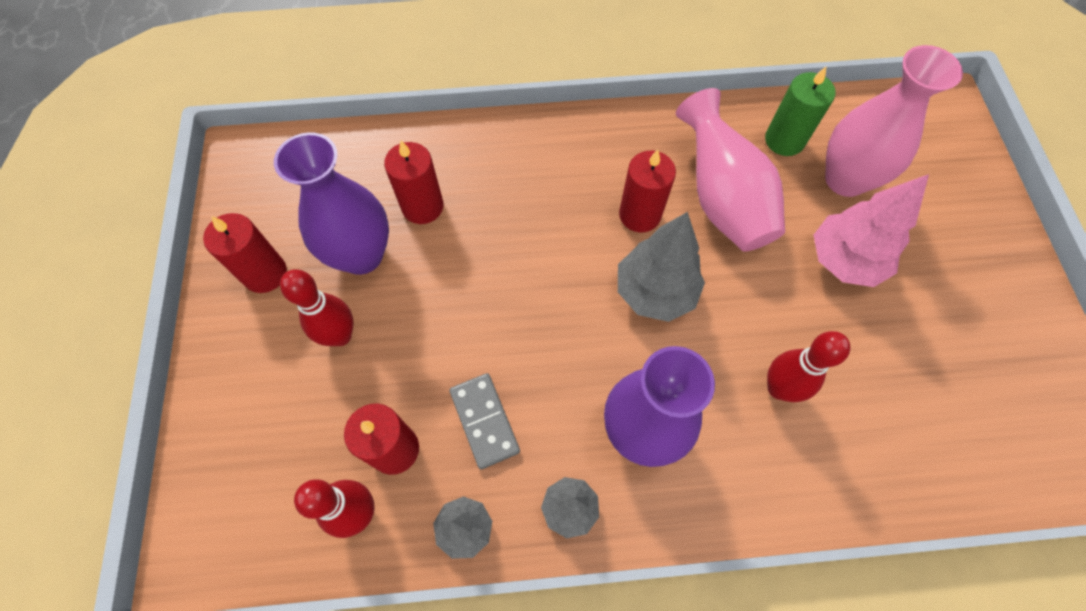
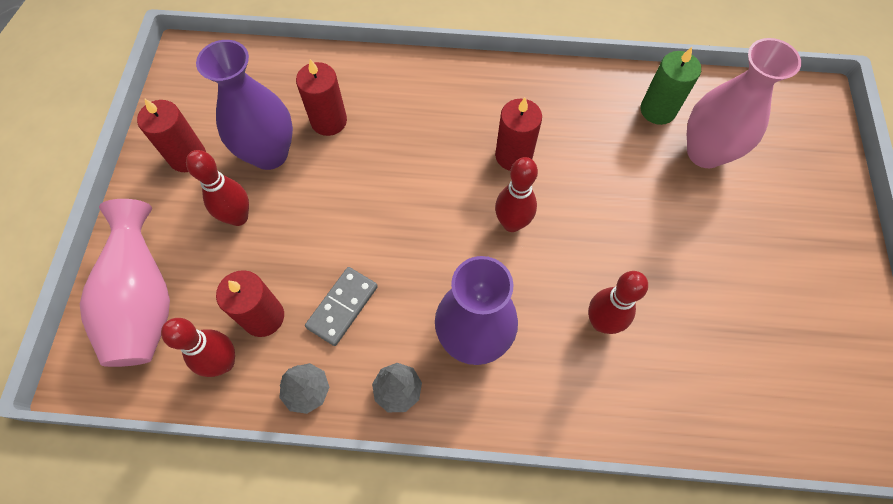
camera: 10 degrees right, 0 degrees up
grey domino [449,373,520,469] -> grey domino turned 45 degrees clockwise [305,267,378,346]
grey tree [618,212,705,322] -> red bowling pin [495,157,538,232]
pink vase [676,88,785,252] -> pink vase moved to [80,199,170,367]
pink tree [814,174,929,287] -> none

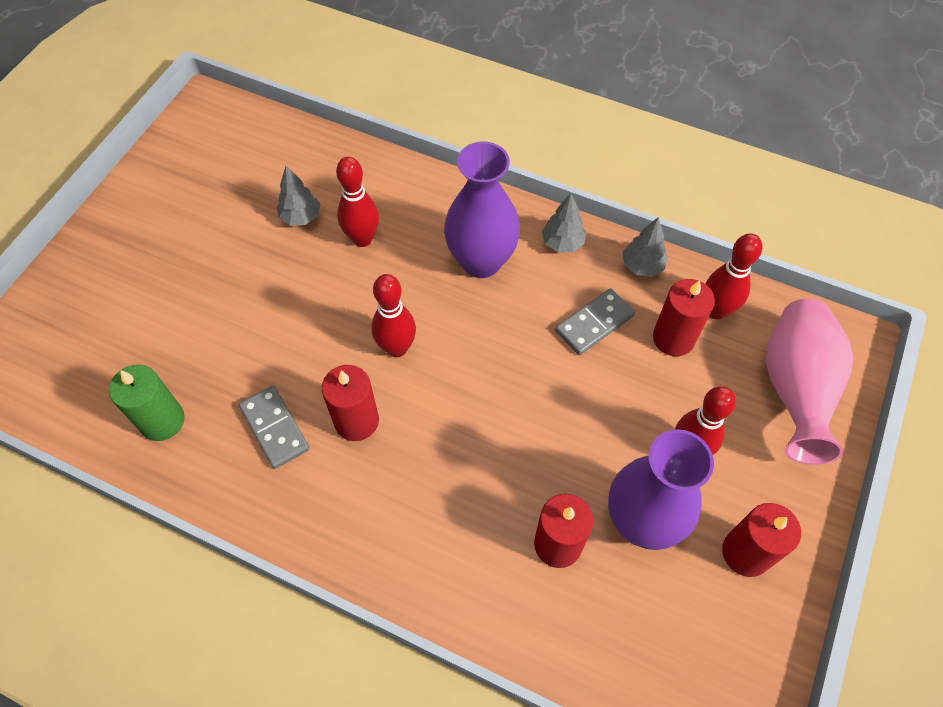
camera: 160 degrees left, 5 degrees down
pink vase [687,38,801,168] -> none
none -> grey domino [239,386,310,469]
none -> grey tree [277,166,321,226]

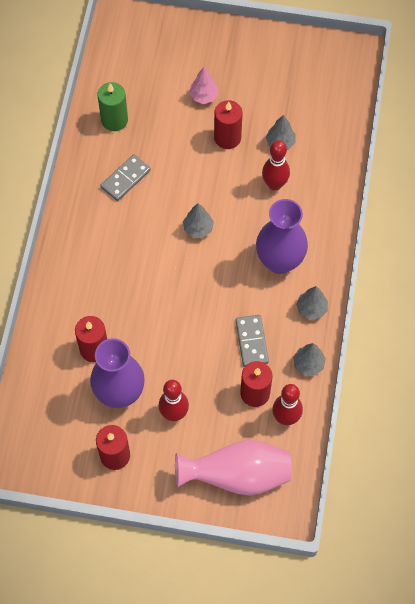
camera: 75 degrees right, 5 degrees up
red candle [322,365,379,441] -> red candle moved to [214,100,242,149]
red bowling pin [371,274,416,357] -> grey tree [183,203,214,238]
grey domino [555,288,635,355] -> grey domino turned 45 degrees clockwise [236,315,269,367]
none -> pink tree [189,67,219,104]

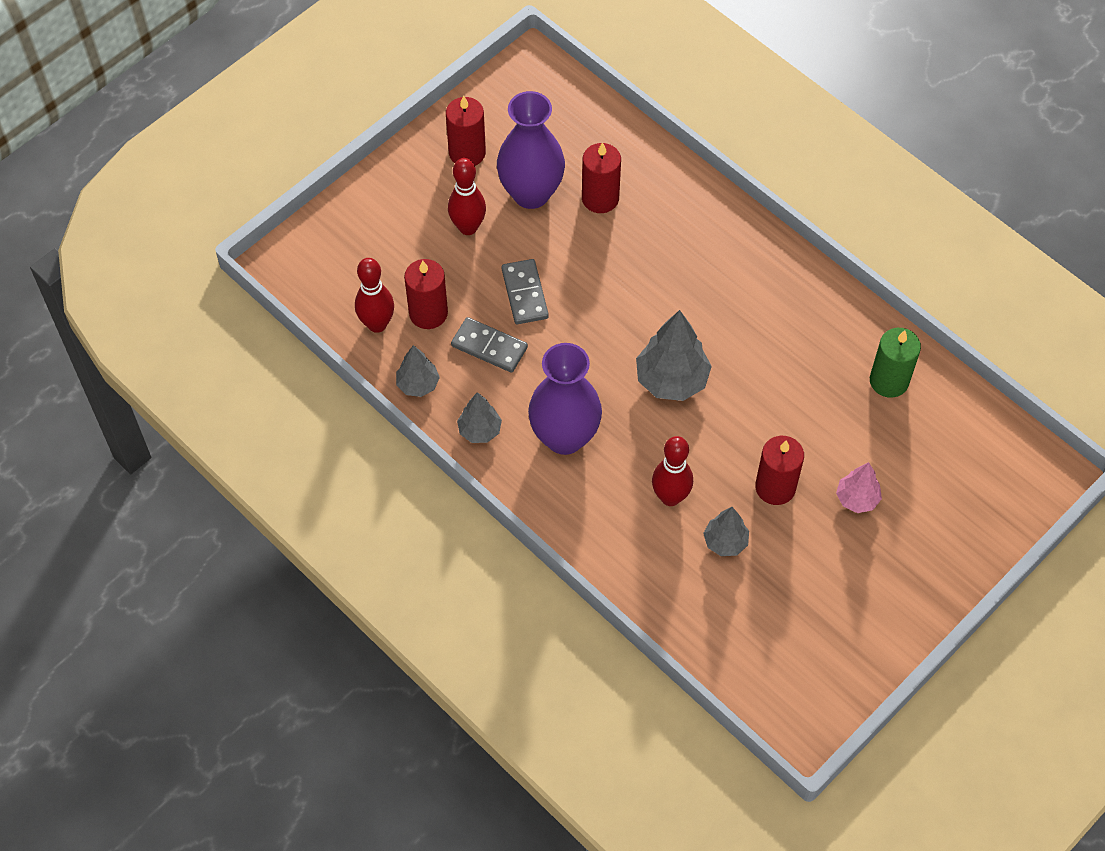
camera: 125 degrees right, 5 degrees down
grey domino [100,154,151,201] -> grey domino moved to [502,259,549,324]
pink vase [175,440,292,496] -> none
grey tree [183,203,214,238] -> grey tree [636,310,712,401], size x1.71

